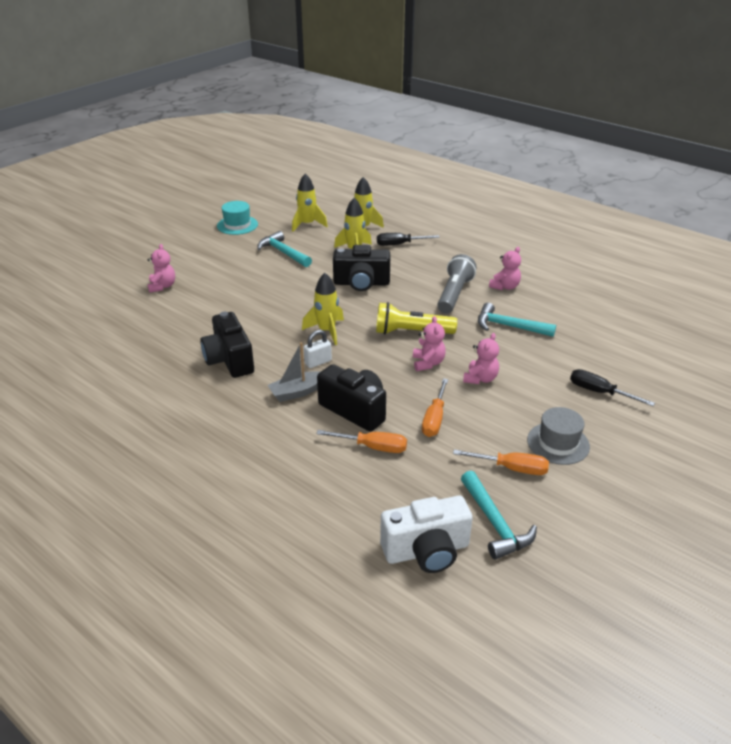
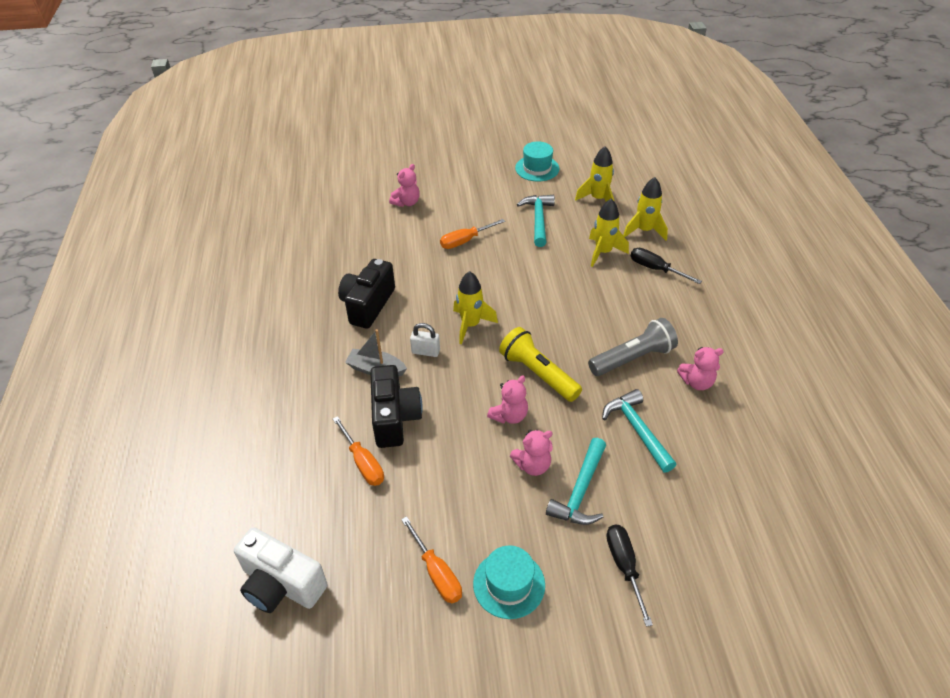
camera: 45 degrees right, 10 degrees up
black camera [333,245,390,291] -> none
orange screwdriver [422,378,448,437] -> orange screwdriver moved to [440,219,505,249]
turquoise hammer [461,471,537,560] -> turquoise hammer moved to [546,438,606,525]
grey hat [527,407,590,465] -> turquoise hat [473,545,545,619]

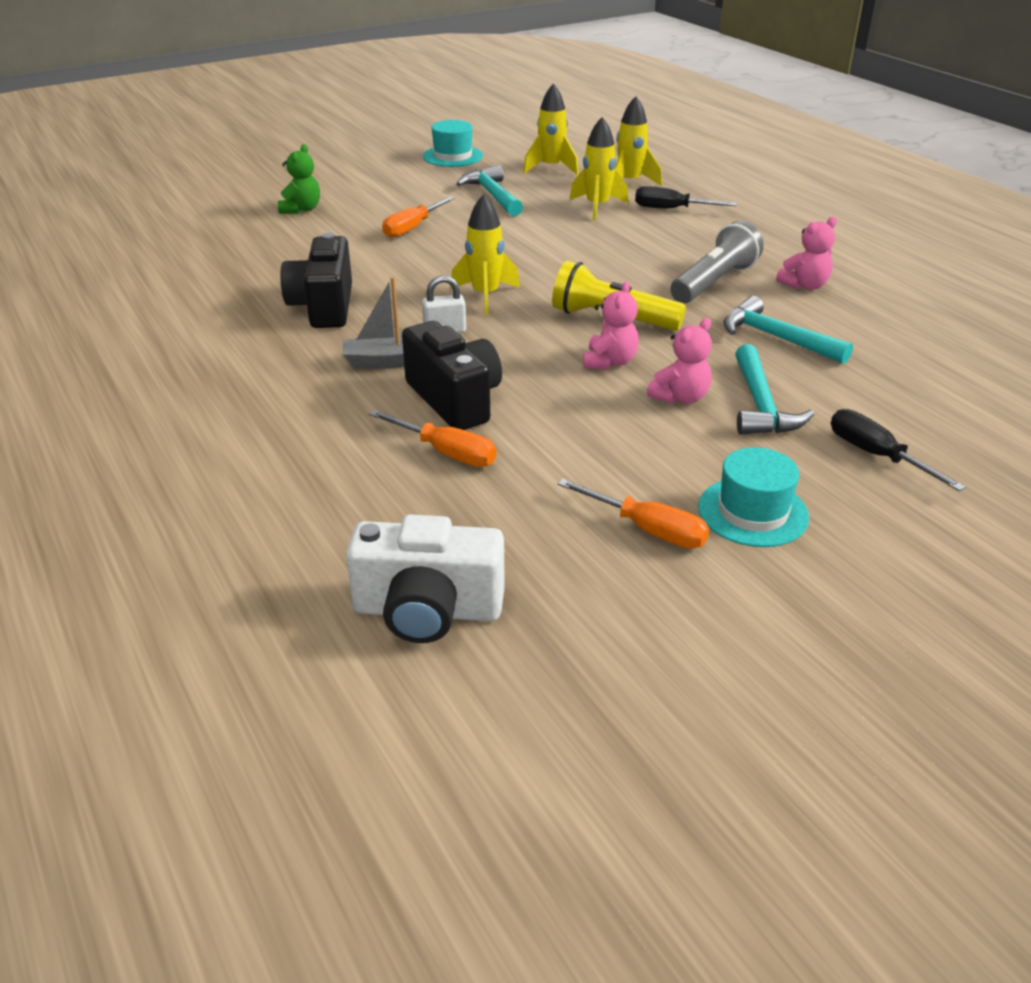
camera: 25 degrees left, 10 degrees down
pink teddy bear [389,164,420,207] -> green teddy bear [278,144,320,214]

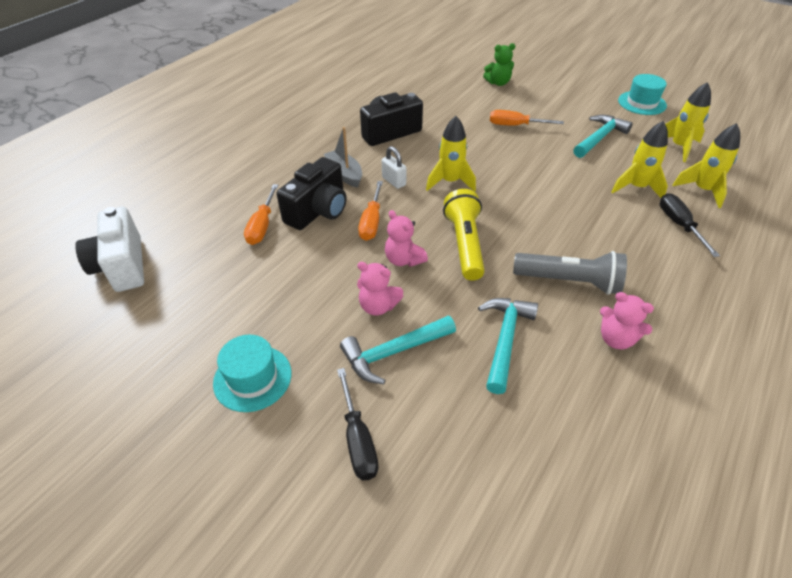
camera: 65 degrees right, 10 degrees up
orange screwdriver [557,478,709,549] -> orange screwdriver moved to [358,181,383,241]
pink teddy bear [583,282,639,369] -> pink teddy bear turned 60 degrees clockwise [385,210,428,267]
black screwdriver [831,409,966,491] -> black screwdriver turned 135 degrees clockwise [337,368,379,480]

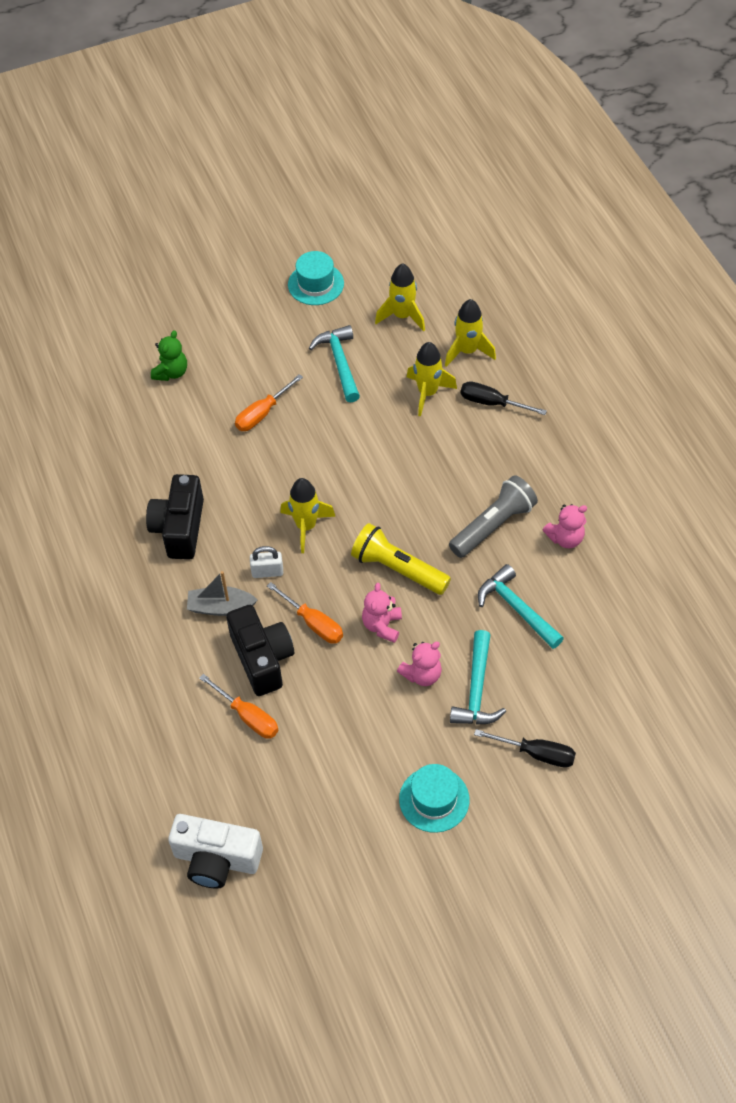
camera: 55 degrees left, 10 degrees up
pink teddy bear [385,210,428,267] -> pink teddy bear turned 105 degrees clockwise [362,583,402,643]

